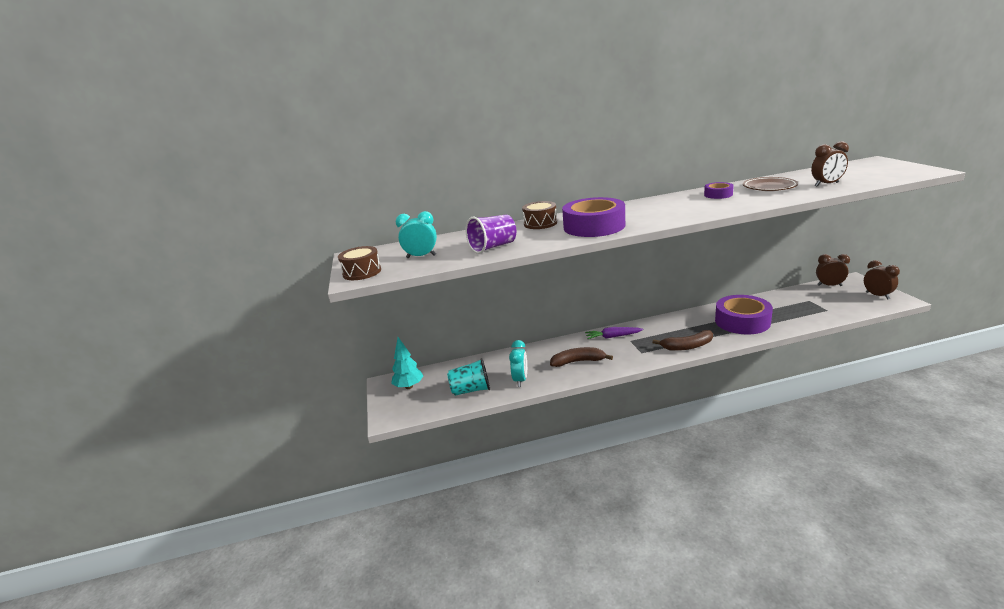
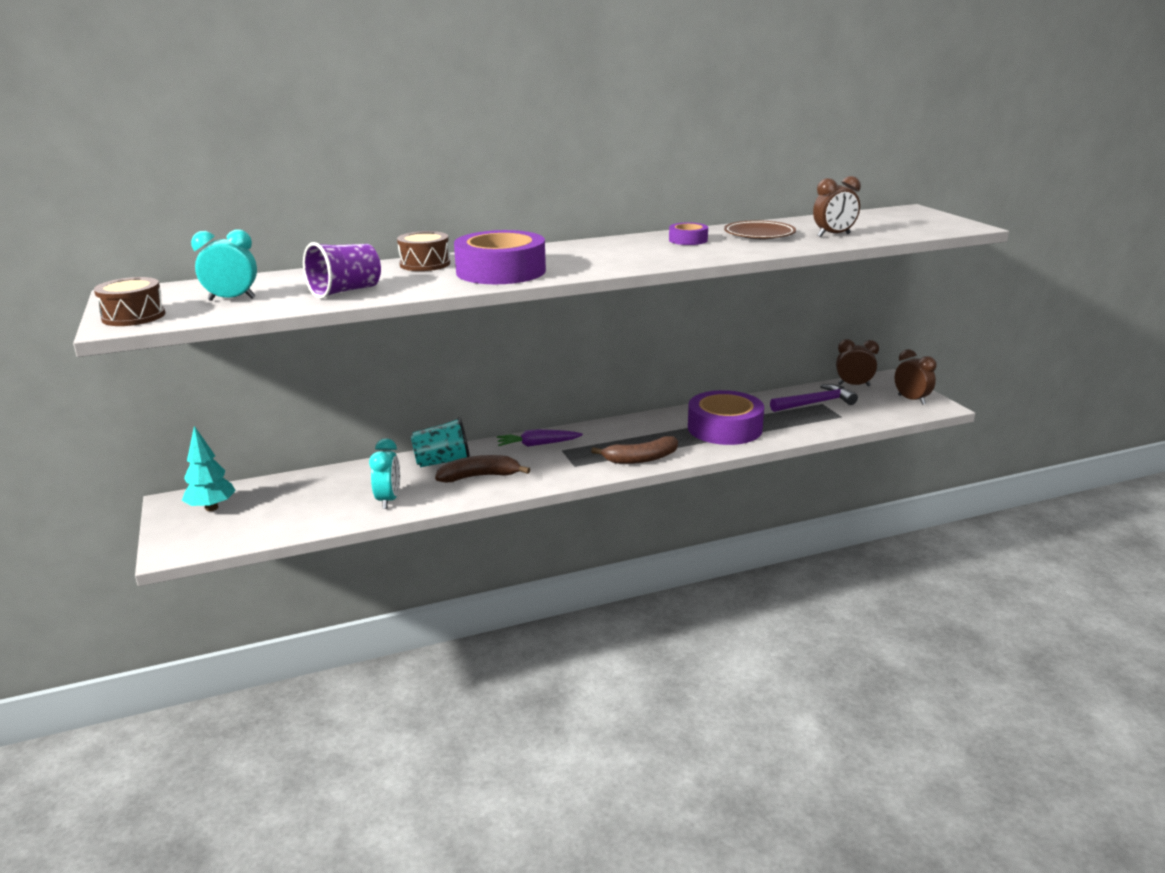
camera: 10 degrees left, 0 degrees up
turquoise cup [447,358,490,396] -> turquoise cup moved to [411,417,470,467]
none -> purple hammer [770,384,858,412]

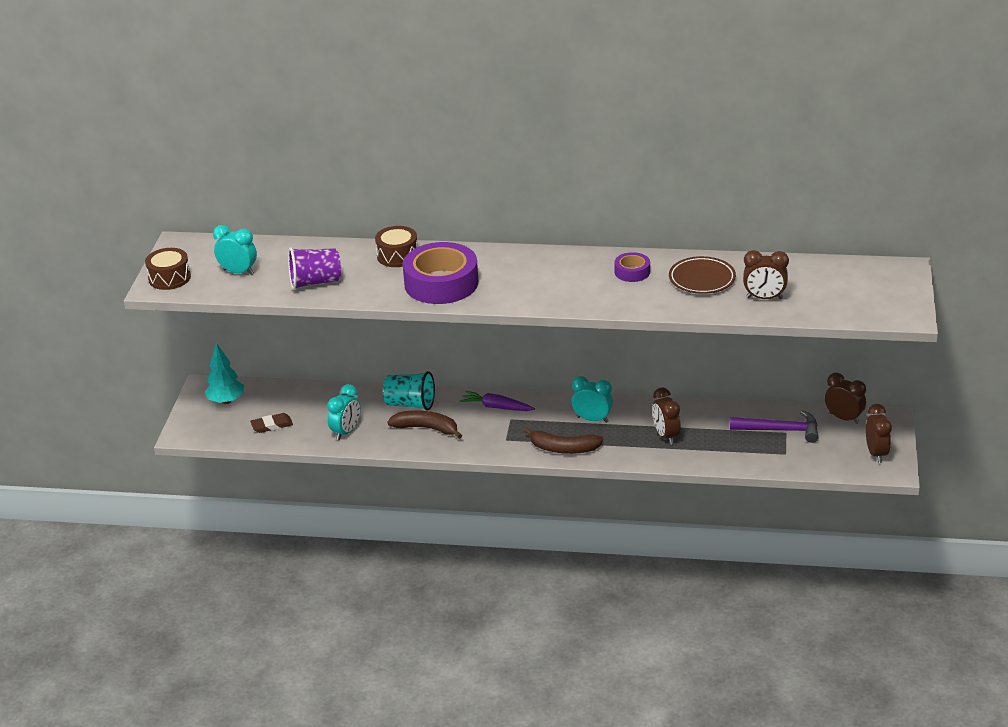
camera: 30 degrees right, 10 degrees up
purple tape [688,390,764,445] -> brown clock [652,387,681,445]
none -> brown eraser [250,413,293,433]
none -> turquoise clock [572,376,613,423]

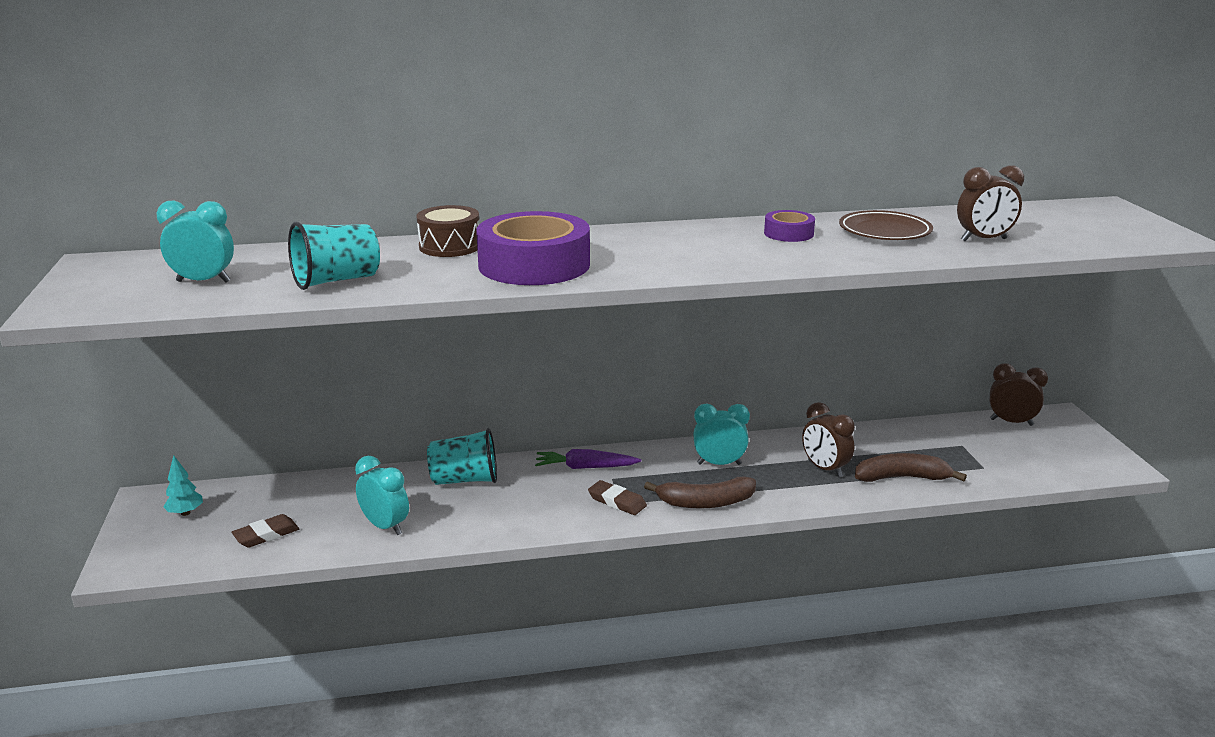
camera: 20 degrees left, 10 degrees down
brown drum [145,248,191,290] -> none
turquoise tree [205,343,244,404] -> turquoise tree [163,455,203,516], size x0.63
purple cup [288,247,341,290] -> turquoise cup [288,222,380,290]
turquoise clock [327,384,360,440] -> turquoise clock turned 60 degrees counterclockwise [355,456,409,535]
brown banana [387,410,462,439] -> brown banana moved to [855,453,967,482]
purple hammer [730,410,818,443] -> none
brown clock [866,404,892,463] -> none
none -> brown eraser [588,480,647,515]

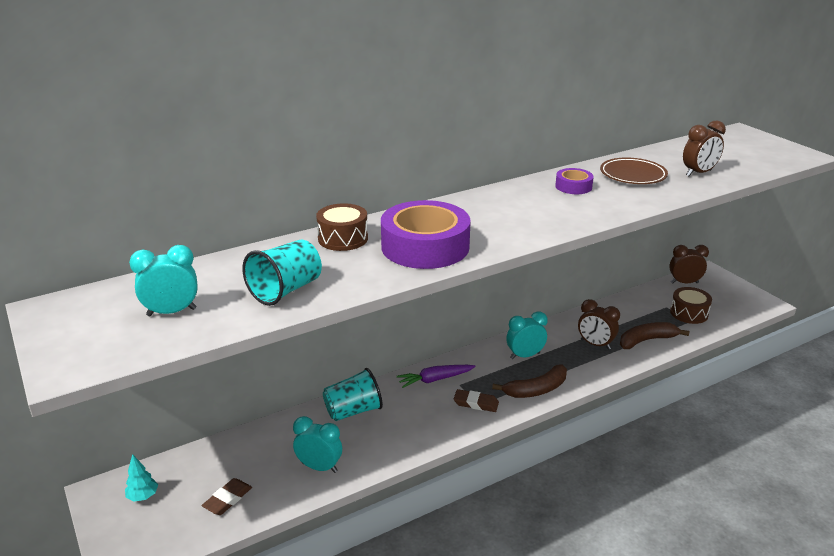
camera: 20 degrees left, 5 degrees up
none -> brown drum [670,287,712,324]

